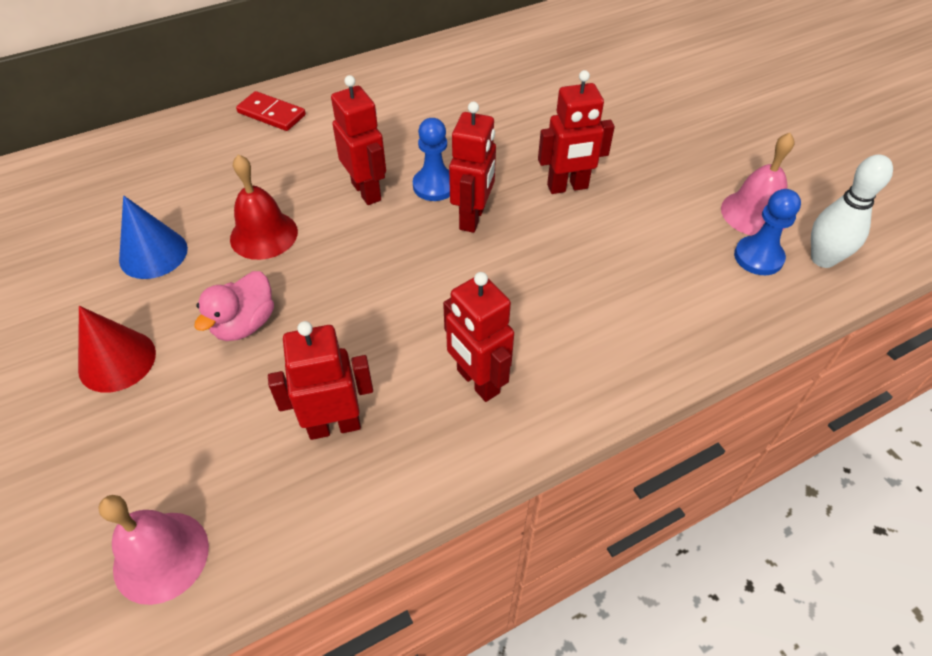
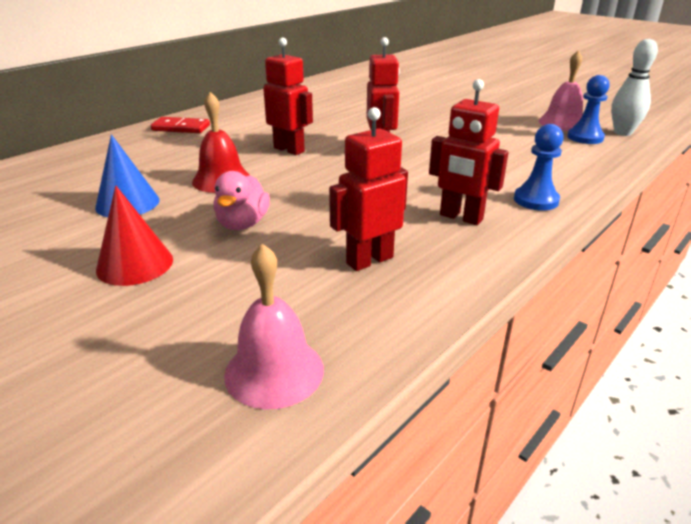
camera: 20 degrees left, 20 degrees down
blue pawn [413,118,450,201] -> blue pawn moved to [514,124,564,211]
red robot [538,70,615,194] -> none

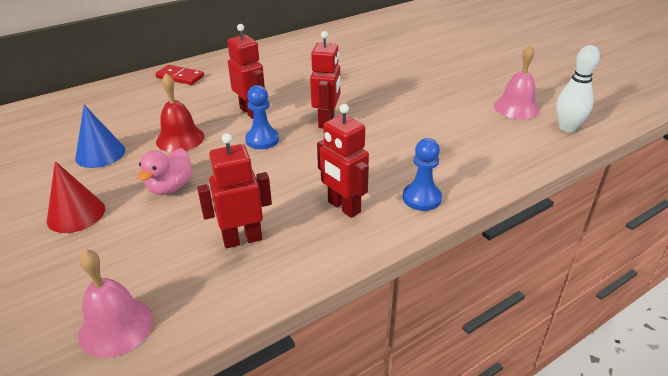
camera: 15 degrees right, 5 degrees up
blue pawn [567,75,610,144] -> blue pawn moved to [245,85,279,149]

